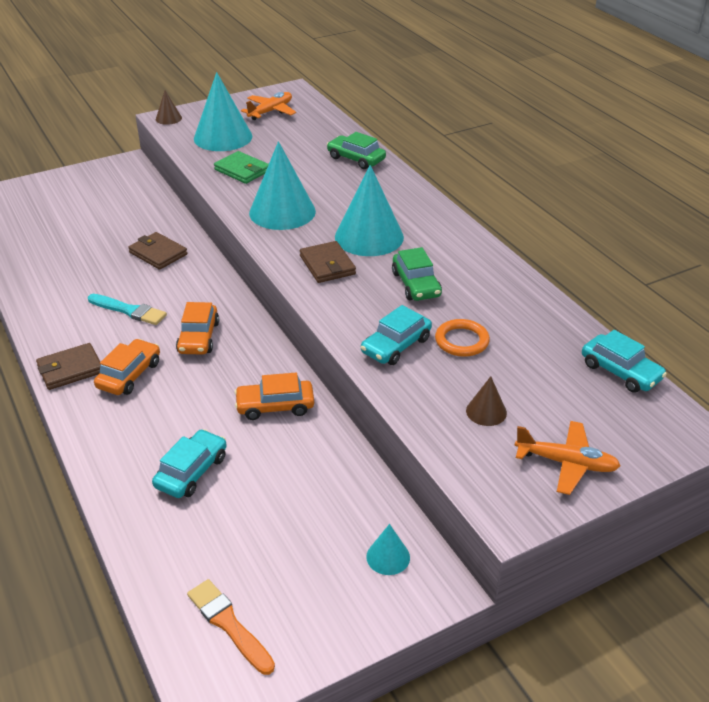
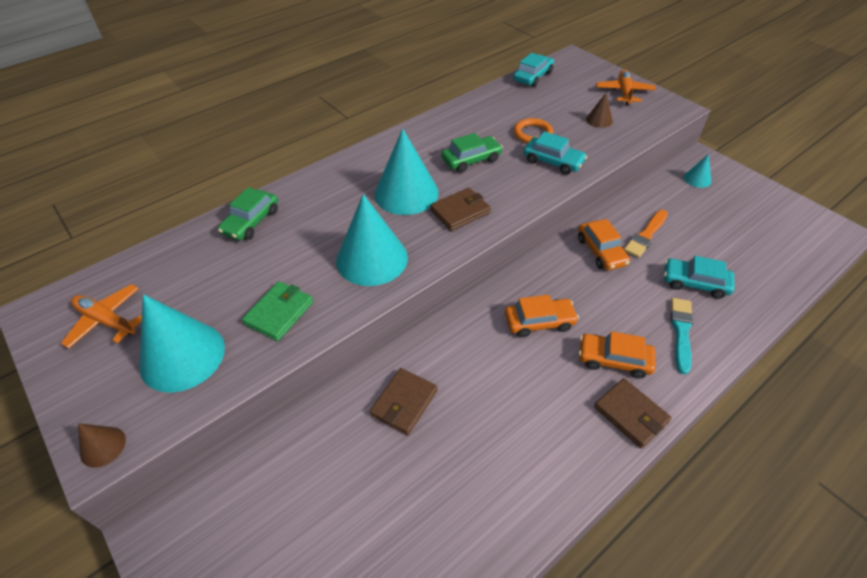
camera: 100 degrees left, 10 degrees up
turquoise brush [88,294,167,325] -> turquoise brush moved to [671,298,694,374]
orange brush [187,579,275,675] -> orange brush moved to [624,210,668,258]

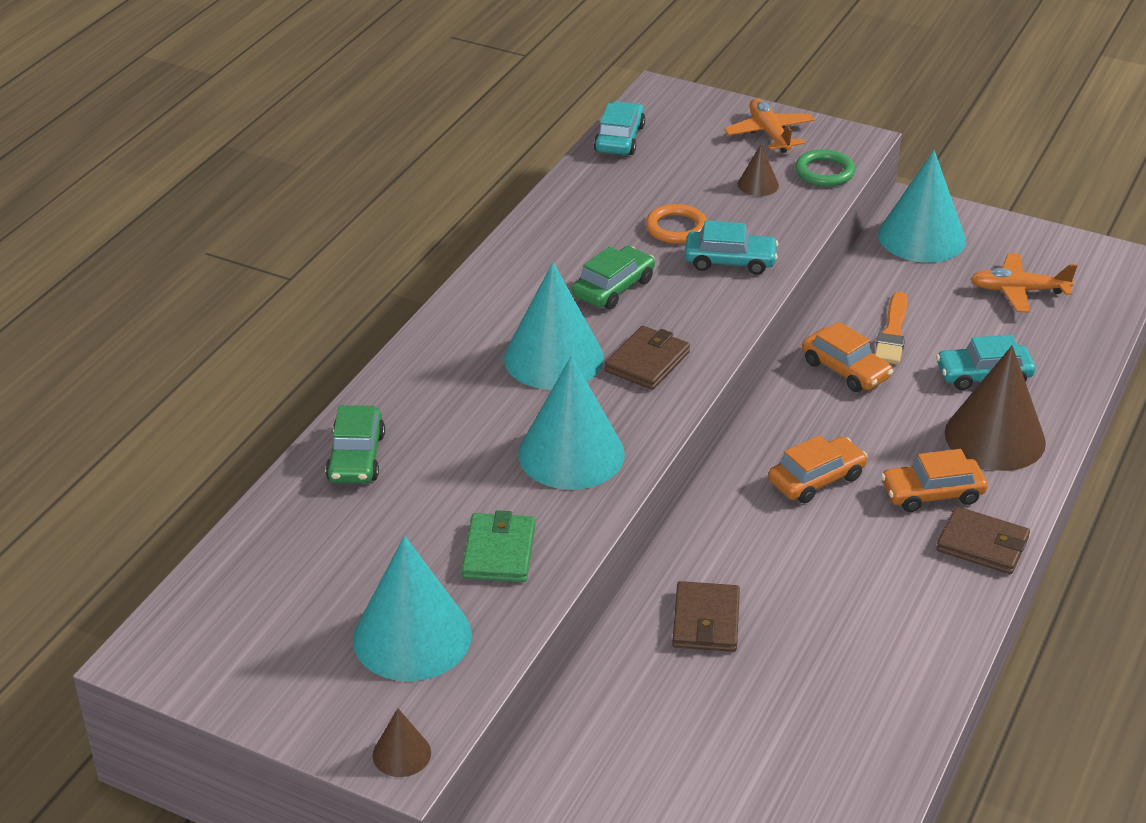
camera: 25 degrees left, 10 degrees down
orange plane [61,284,142,348] -> orange plane moved to [971,253,1077,313]
turquoise brush [671,298,694,374] -> brown cone [945,345,1046,471]
turquoise cone [684,154,711,188] -> turquoise cone [878,150,966,263], size x2.16
none -> green ring [795,149,855,187]

